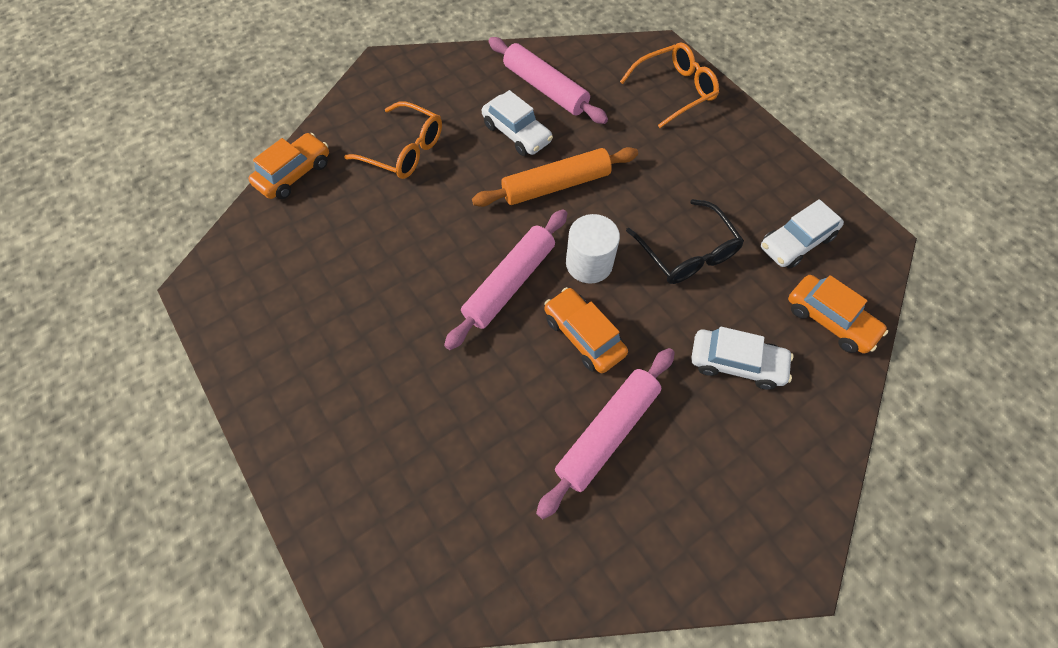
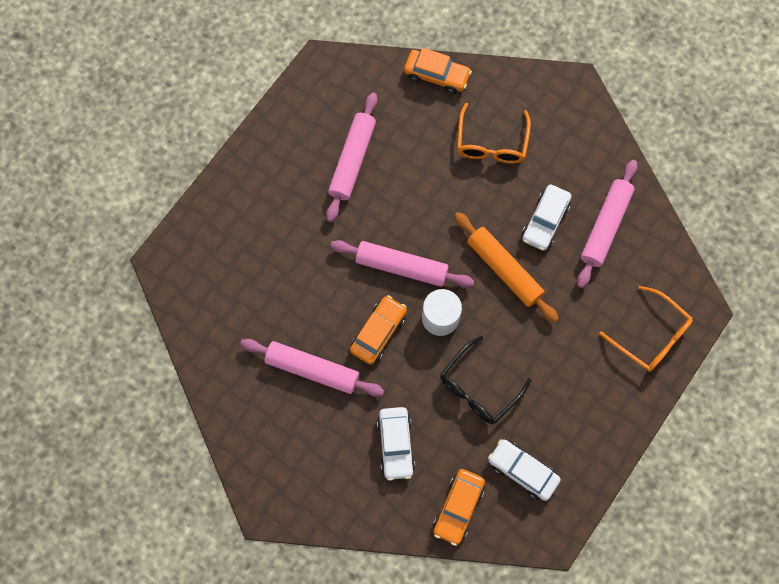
camera: 70 degrees right, 10 degrees up
none -> pink rolling pin [326,92,377,222]

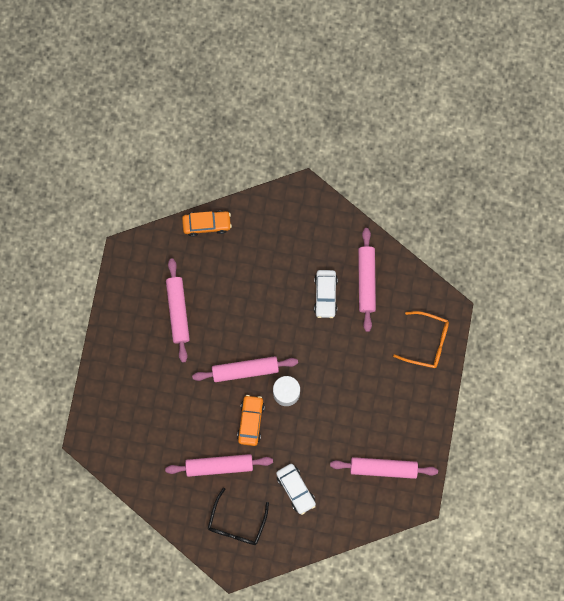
camera: 25 degrees left, 5 degrees up
orange car [433,469,485,546] -> none
black glasses [440,336,532,424] -> black glasses moved to [208,488,269,545]
orange rolling pin [454,212,559,323] -> none
orange glasses [457,103,531,164] -> none
white car [488,439,561,501] -> pink rolling pin [330,457,438,479]

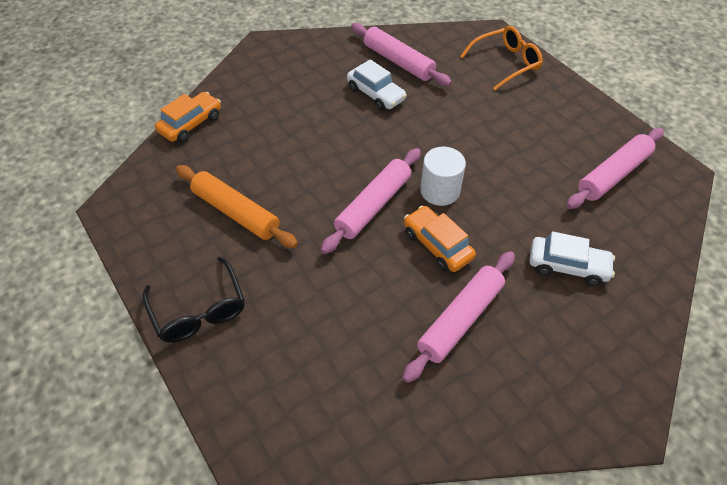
camera: 45 degrees left, 25 degrees down
pink rolling pin [166,258,190,363] -> orange rolling pin [176,165,298,248]
black glasses [208,488,269,545] -> black glasses moved to [142,257,245,343]

